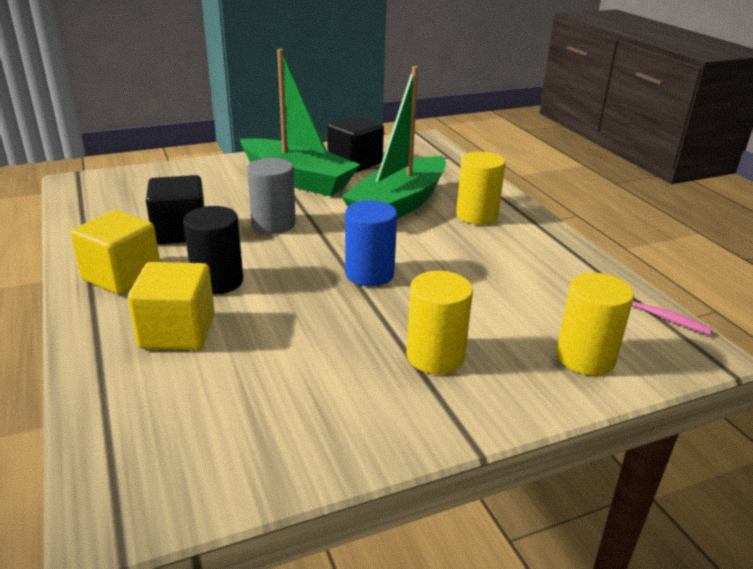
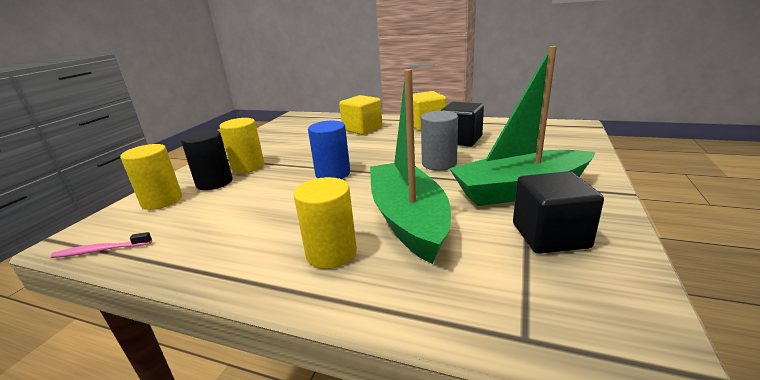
camera: 135 degrees right, 5 degrees down
black cylinder [183,206,243,295] -> black cylinder moved to [181,130,233,190]

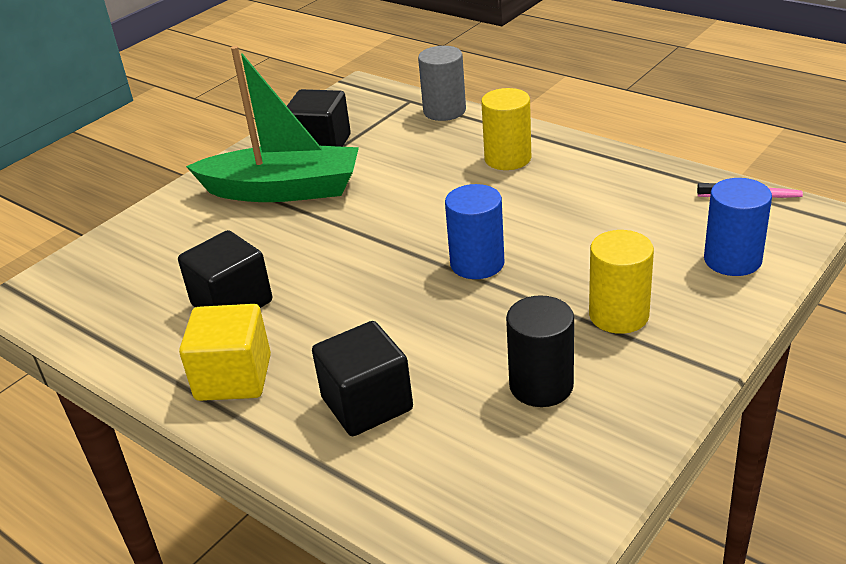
camera: 160 degrees left, 10 degrees up
yellow cylinder [120,144,182,210] -> blue cylinder [704,178,772,276]
black cylinder [181,130,233,190] -> black cylinder moved to [506,295,574,407]
yellow cube [339,95,383,135] -> black cube [312,321,413,436]
green boat [370,69,451,264] -> none
grey cylinder [421,111,458,171] -> grey cylinder moved to [418,46,466,121]

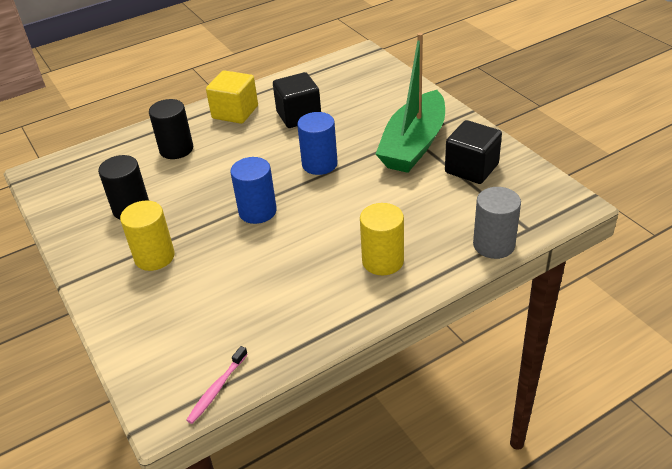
camera: 110 degrees right, 5 degrees up
black cube [312,321,413,436] -> black cylinder [149,99,193,159]
blue cylinder [704,178,772,276] -> blue cylinder moved to [297,112,338,175]

